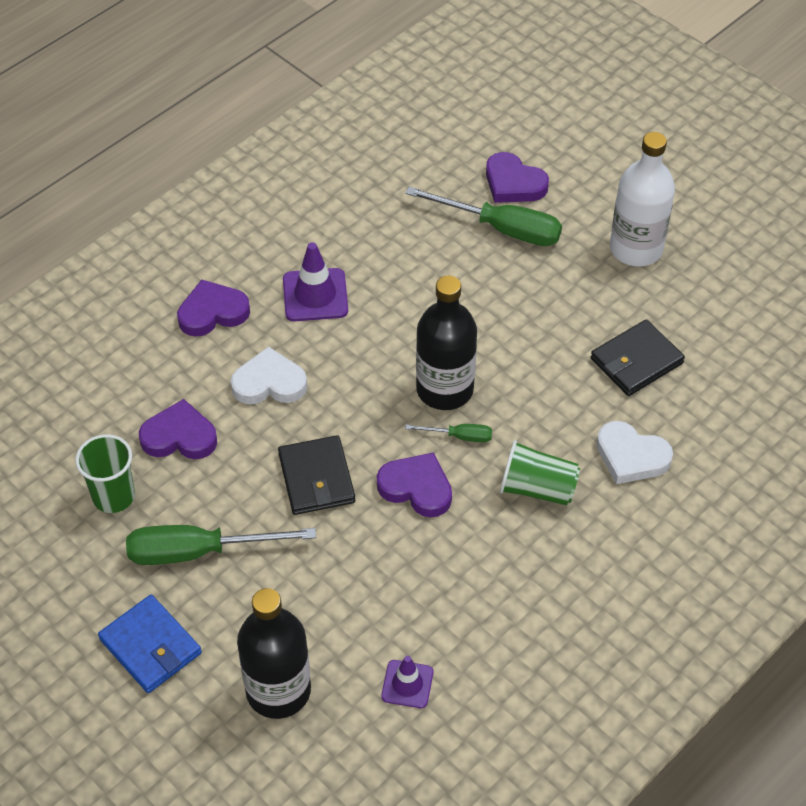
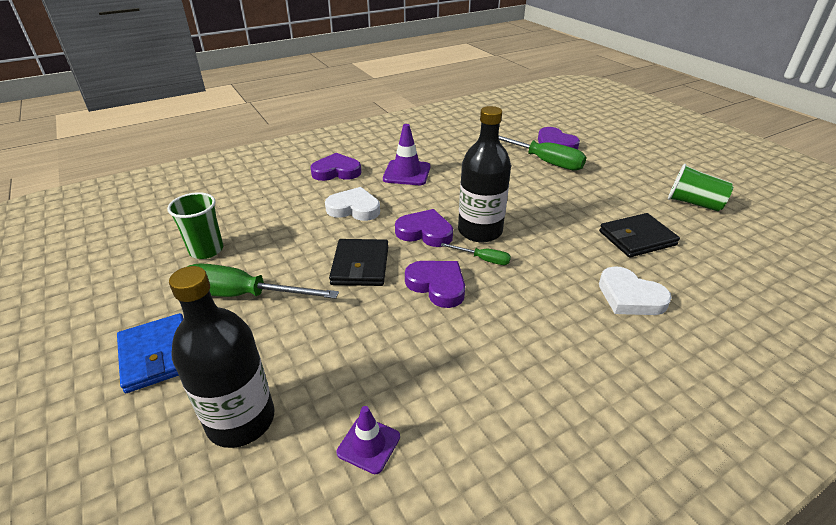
camera: 15 degrees right, 15 degrees down
purple heart [139,399,217,459] -> purple heart moved to [395,209,453,247]
green cup [500,440,580,506] -> green cup moved to [668,164,734,211]
white bottle [610,132,675,266] -> none

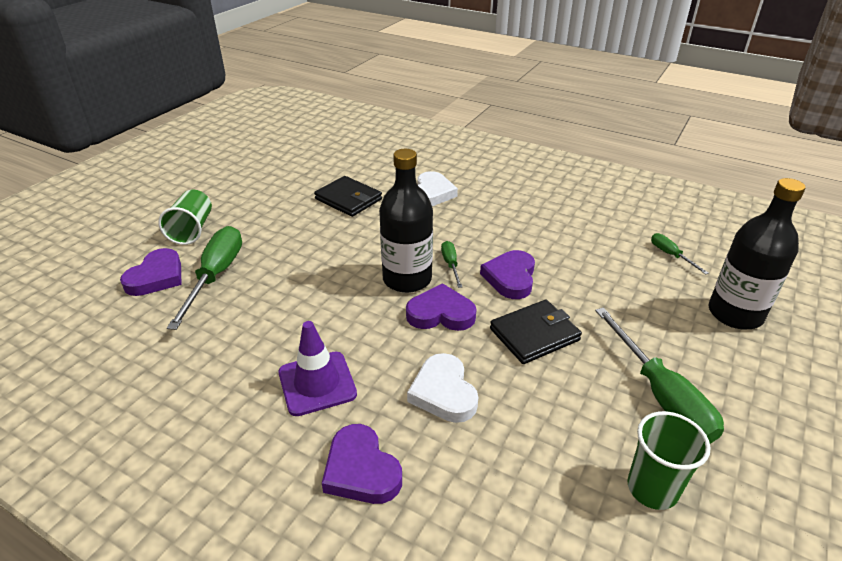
camera: 120 degrees left, 0 degrees up
blue wallet [117,313,184,393] -> none
purple traffic cone [337,406,400,474] -> green screwdriver [651,233,709,275]
purple heart [395,209,453,247] -> purple heart turned 105 degrees clockwise [406,283,477,331]
green cup [668,164,734,211] -> green cup moved to [158,190,212,245]

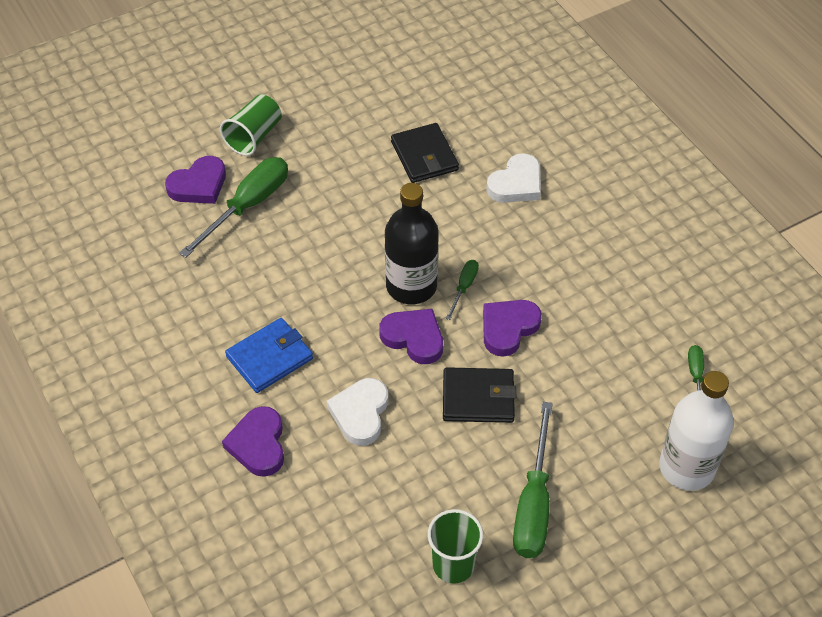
camera: 30 degrees right, 15 degrees up
purple traffic cone [278,321,357,416] -> blue wallet [225,318,313,393]
black bottle [708,178,806,329] -> white bottle [659,371,734,491]

